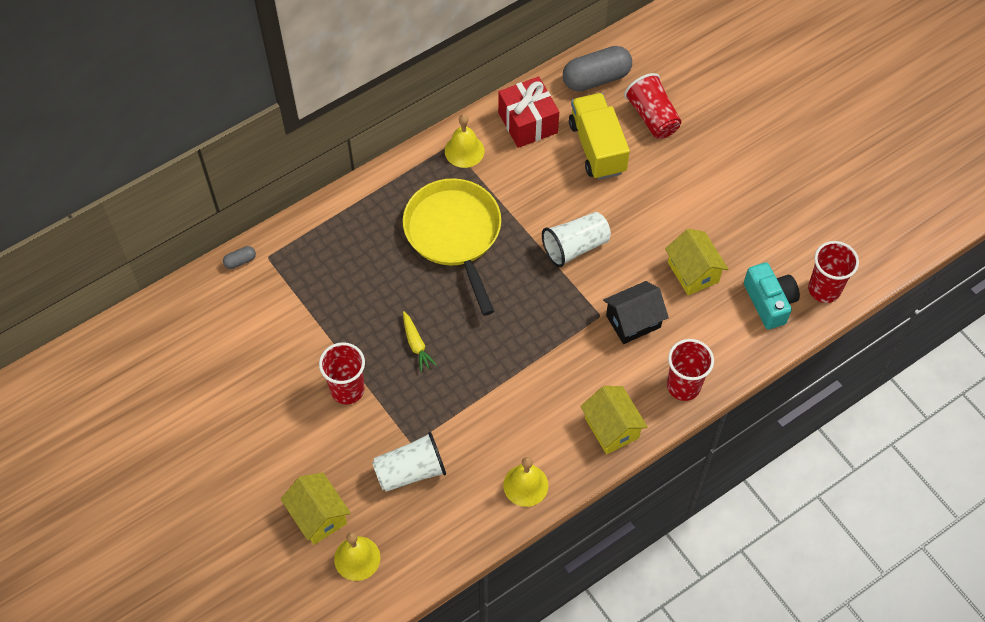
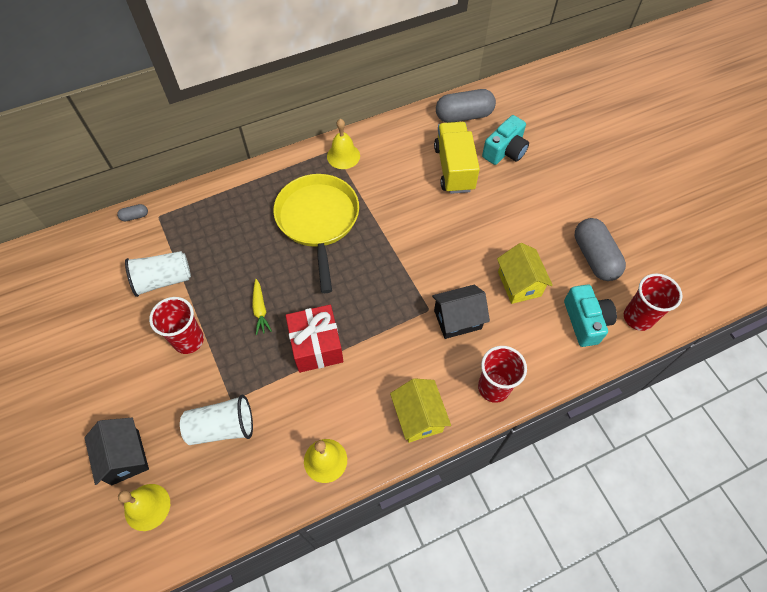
camera: 10 degrees right, 0 degrees up
yellow house [281,473,351,545] -> black house [84,418,149,485]
red gift [498,77,559,148] -> red gift moved to [286,305,344,373]
white cup [542,212,611,268] -> white cup moved to [125,251,191,297]
red cup [624,73,681,139] -> turquoise camera [482,115,529,165]
none -> grey capsule [575,218,626,281]

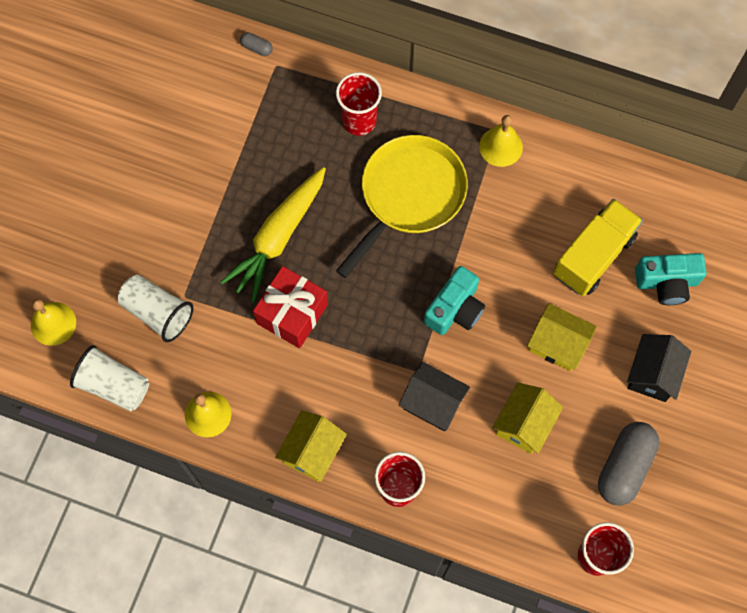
camera: 45 degrees right, 10 degrees up
black house [84,418,149,485] -> black house moved to [627,334,691,402]
white cup [125,251,191,297] -> white cup moved to [70,345,149,411]
red cup [149,297,204,354] -> red cup moved to [336,72,382,136]
yellow carrot [252,279,272,335] -> yellow carrot [221,167,326,302], size x2.18
grey capsule [436,89,496,123] -> none
turquoise camera [564,284,617,347] -> turquoise camera moved to [424,266,485,335]
none -> yellow house [527,303,597,371]

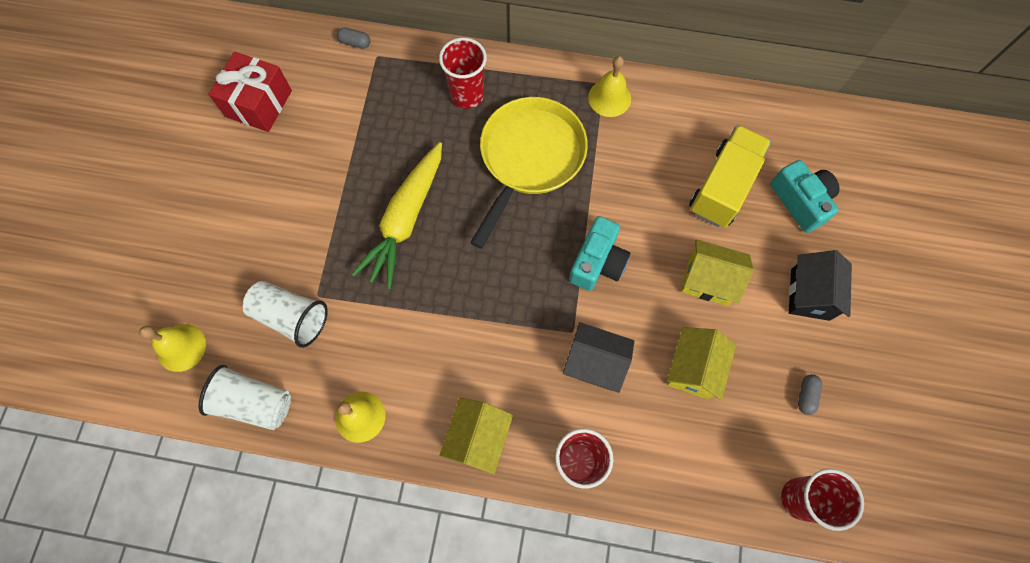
camera: 10 degrees left, 0 degrees up
red gift [253,266,328,348] -> red gift moved to [208,52,292,132]
grey capsule [598,422,660,505] -> grey capsule [798,374,822,415], size x0.44
turquoise camera [635,253,707,305] -> turquoise camera turned 105 degrees counterclockwise [770,160,840,233]

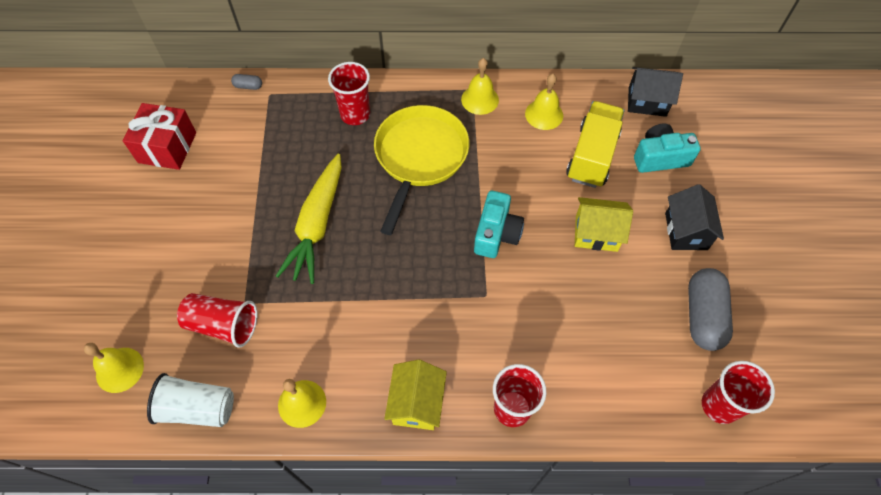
camera: 10 degrees left, 10 degrees down
white cup [243,281,328,348] -> red cup [177,293,257,348]
black house [563,322,635,393] -> black house moved to [628,67,683,117]
yellow house [667,327,736,400] -> none
turquoise camera [770,160,840,233] -> turquoise camera turned 60 degrees counterclockwise [634,123,701,173]
grey capsule [798,374,822,415] -> grey capsule [688,268,733,351], size x2.28
none -> yellow bell [525,74,563,130]

